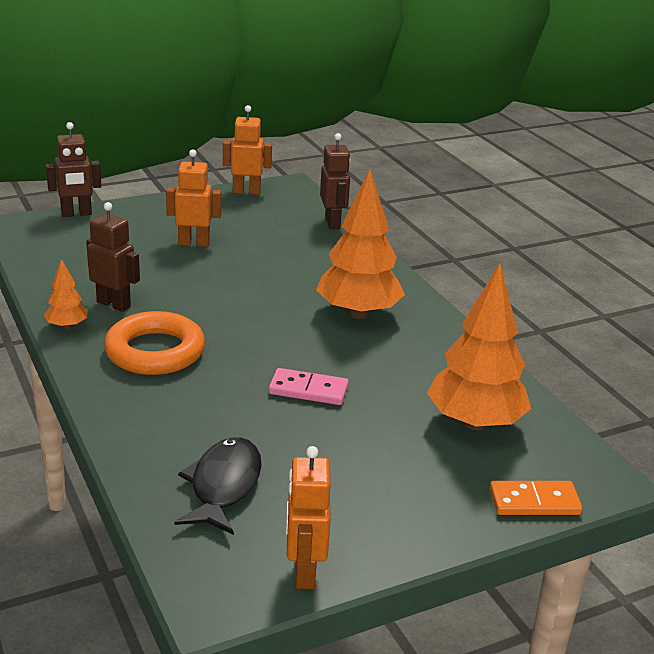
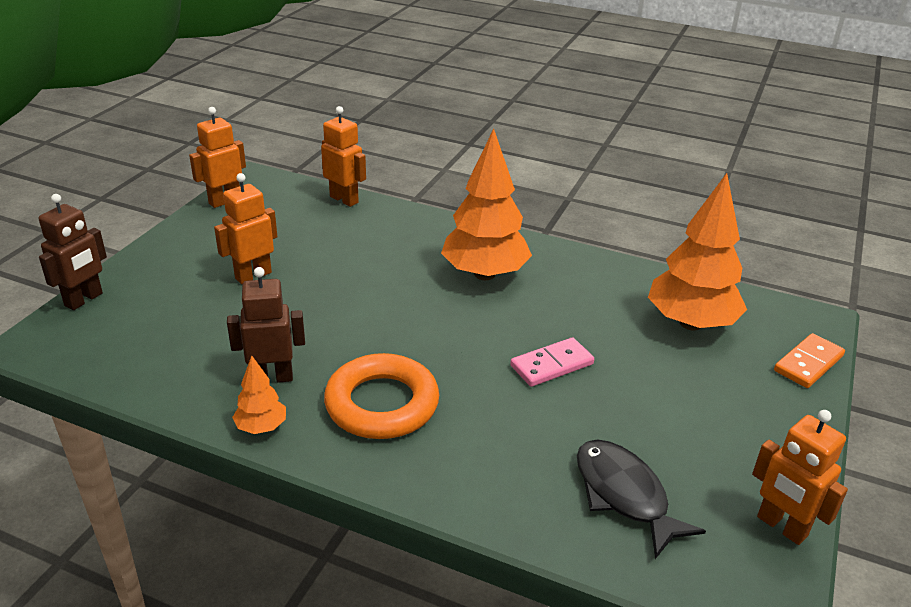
camera: 40 degrees left, 5 degrees up
brown robot [320,133,351,229] -> orange robot [321,106,366,207]

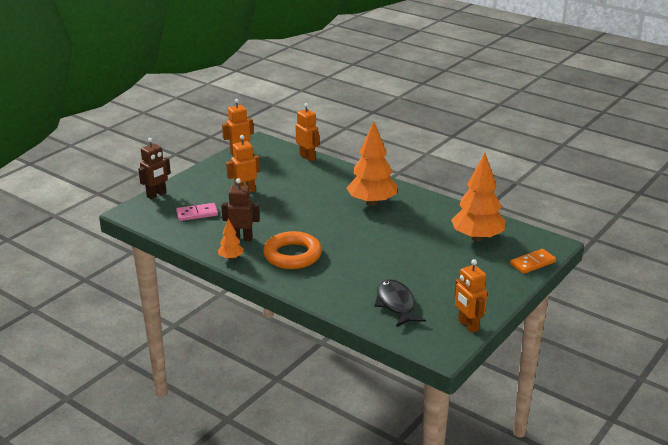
camera: 15 degrees right, 5 degrees down
pink domino [510,338,594,387] -> pink domino moved to [176,203,218,221]

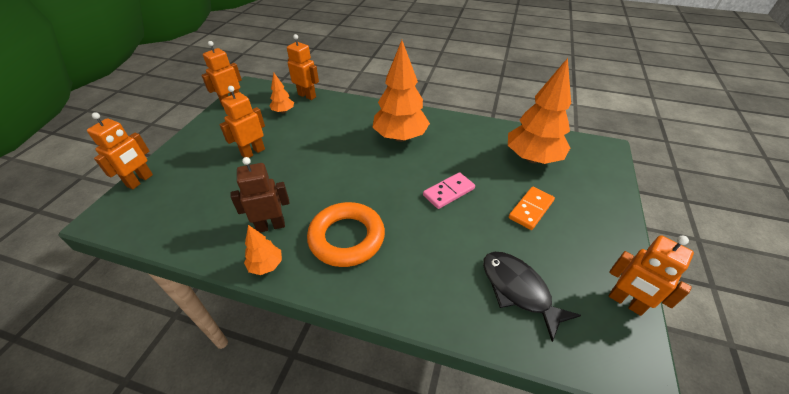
camera: 20 degrees left, 15 degrees up
brown robot [138,138,171,199] -> orange robot [87,112,153,189]
pink domino [176,203,218,221] -> pink domino moved to [423,172,475,209]
orange domino [510,249,556,274] -> orange domino moved to [509,187,555,230]
none -> orange tree [269,73,294,113]

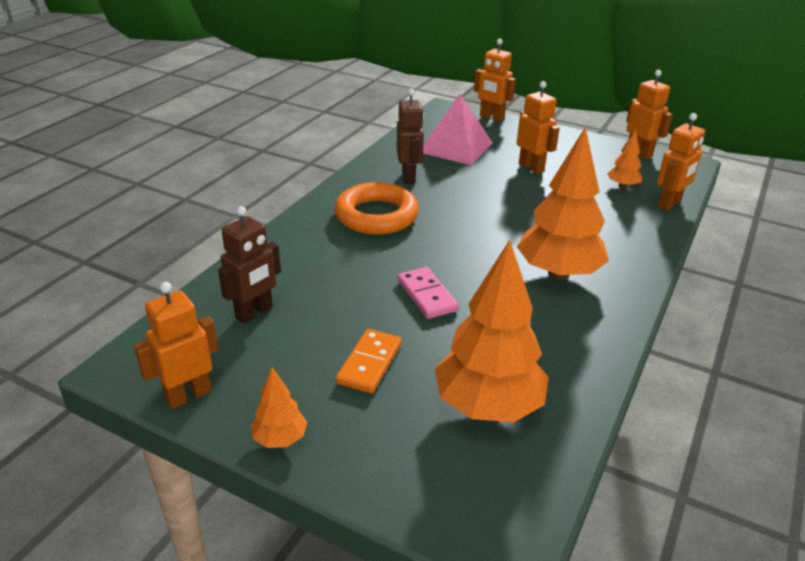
camera: 100 degrees right, 10 degrees down
orange tree [244,225,282,275] -> orange tree moved to [251,367,307,448]
black fish [483,252,581,342] -> brown robot [218,206,281,324]
orange domino [509,187,555,230] -> orange domino turned 60 degrees clockwise [336,329,402,393]
none -> pink pyramid [423,94,493,165]

